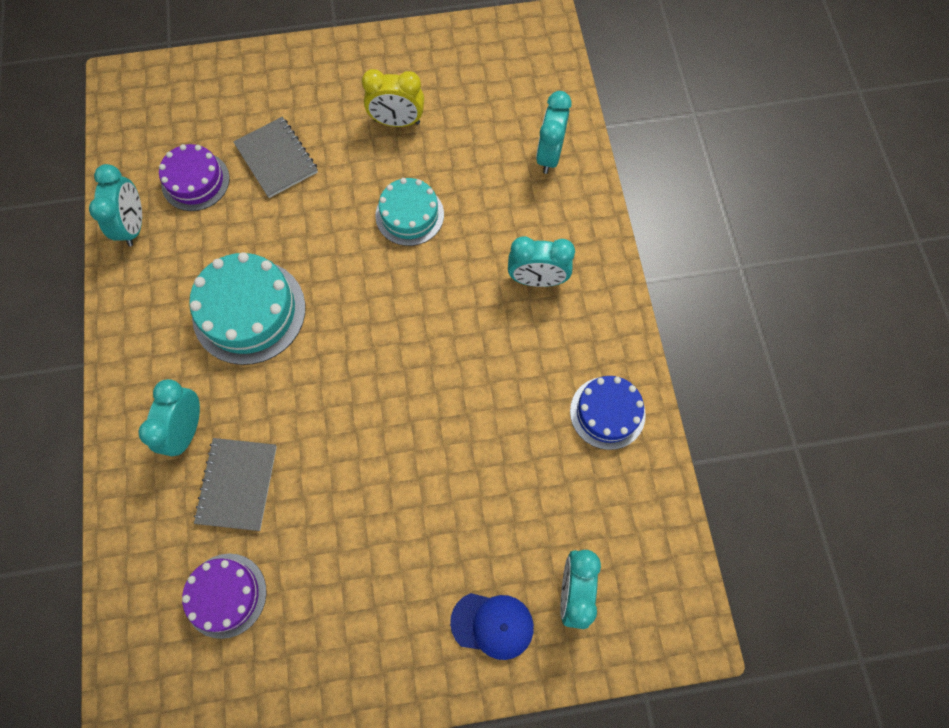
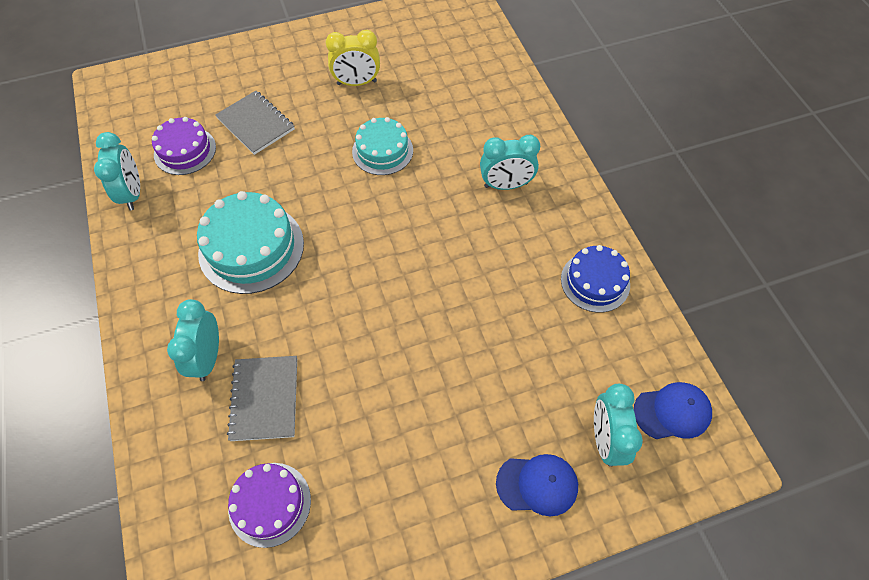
camera: 10 degrees left, 10 degrees down
turquoise clock [536,91,571,174] -> none
none -> blue cap [634,382,712,439]

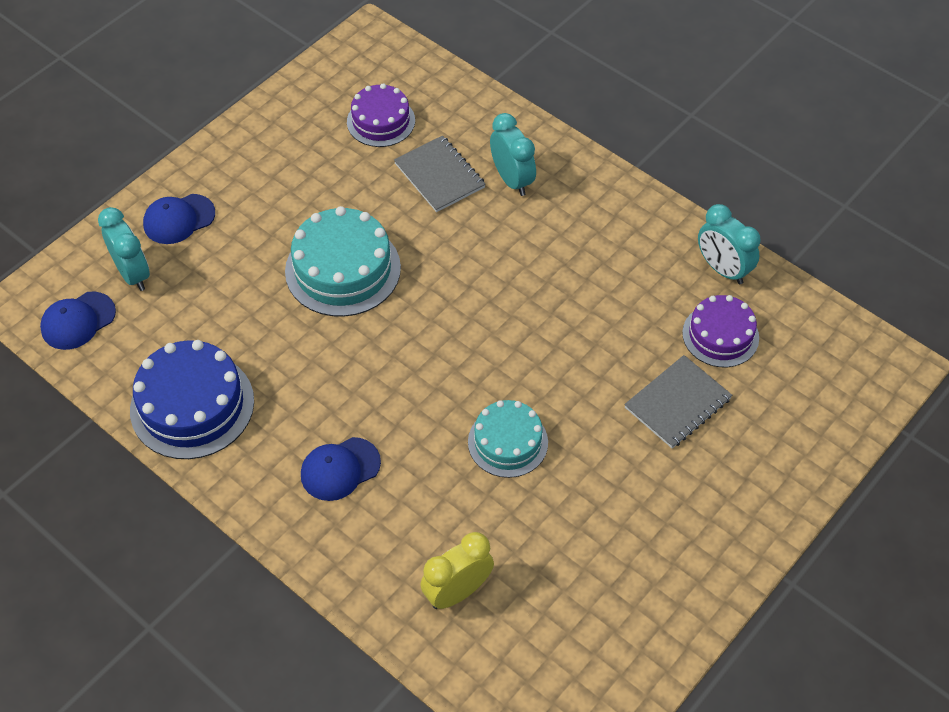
camera: 150 degrees right, 5 degrees down
turquoise cake [197,191,304,294] -> turquoise cake moved to [285,206,401,317]
grey notebook [215,91,295,155] -> grey notebook turned 60 degrees counterclockwise [624,355,732,448]
yellow clock [326,30,380,86] -> yellow clock moved to [420,532,494,609]
turquoise clock [480,135,540,190] -> blue cap [301,437,381,501]
blue cake [561,245,630,313] -> blue cake [130,340,254,459], size x1.56

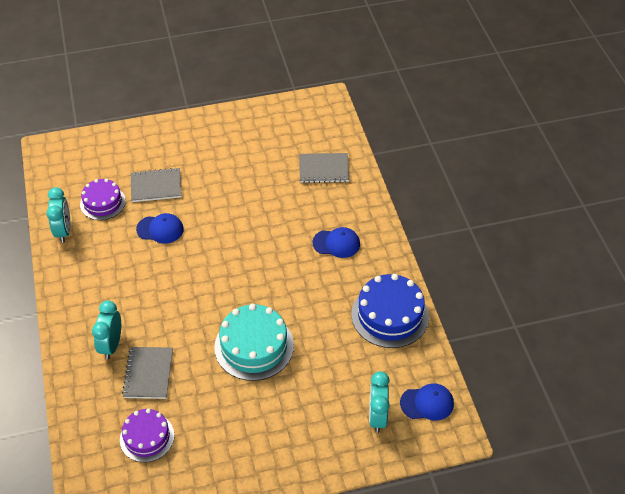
camera: 145 degrees left, 5 degrees down
blue cap [143,194,215,244] -> blue cap moved to [136,213,184,243]
yellow clock [420,532,494,609] -> grey notebook [299,153,349,183]
turquoise cake [468,400,548,478] -> none

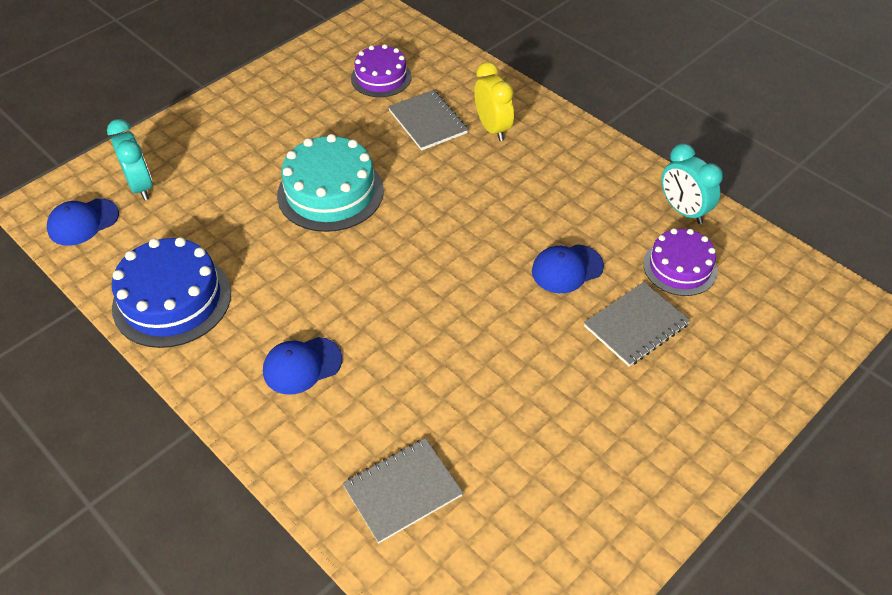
camera: 150 degrees right, 0 degrees up
turquoise clock [92,300,121,359] -> yellow clock [474,62,514,141]

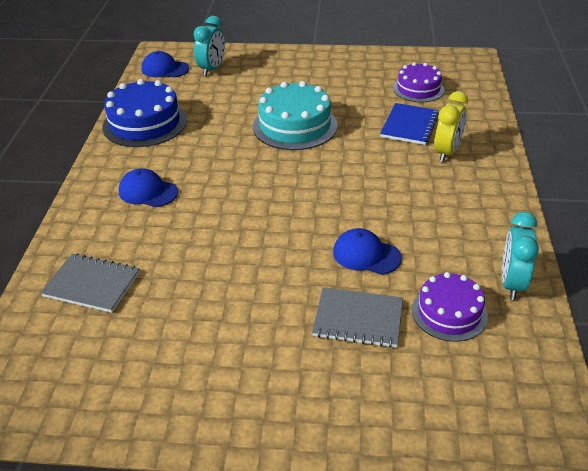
camera: 50 degrees right, 10 degrees down
grey notebook [388,90,468,151] -> blue notebook [380,103,439,145]

